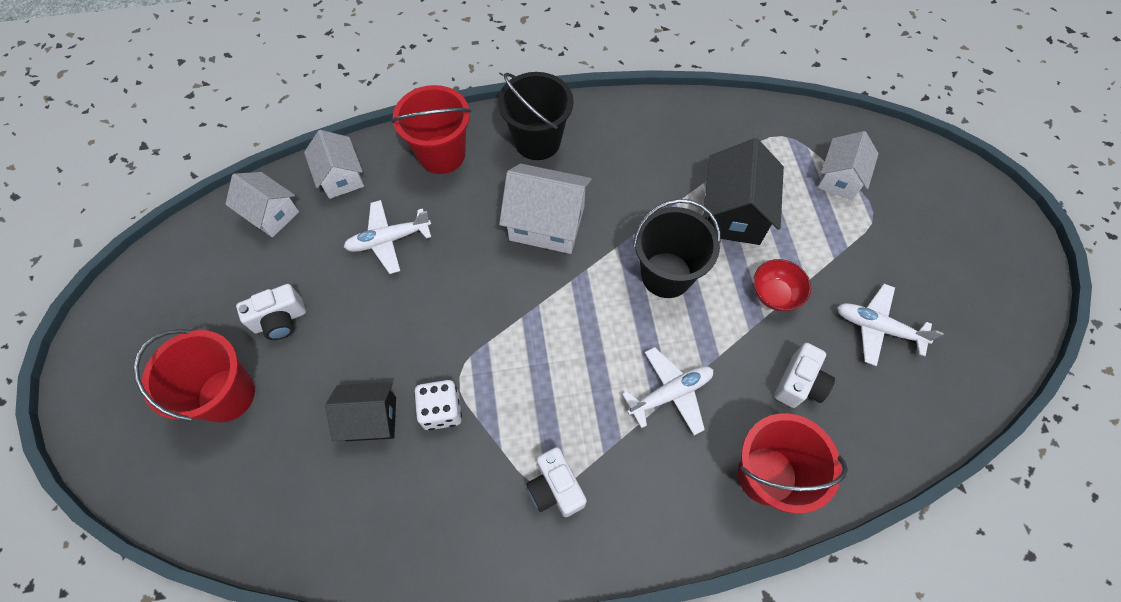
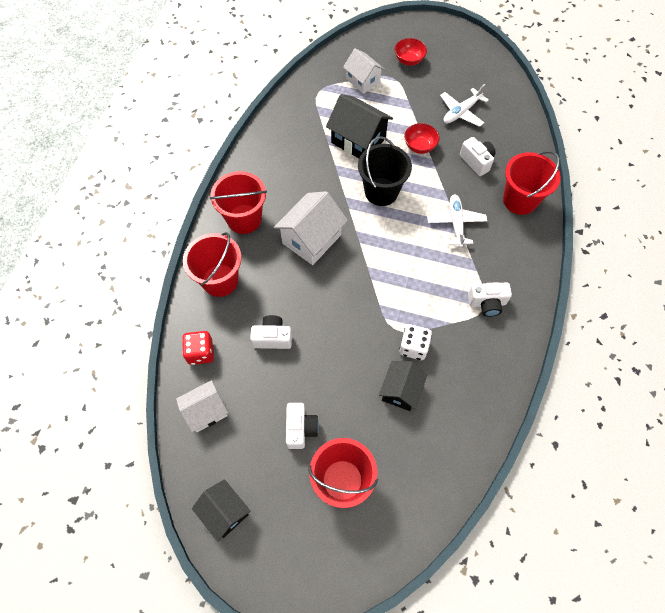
camera: 65 degrees left, 0 degrees up
white house [304,130,364,199] -> red dice [182,331,214,365]
white plane [344,200,431,274] -> white camera [250,315,292,349]
black bucket [498,72,574,160] -> red bucket [210,171,267,234]
none -> black house [192,479,251,542]
none -> red bowl [395,38,427,66]

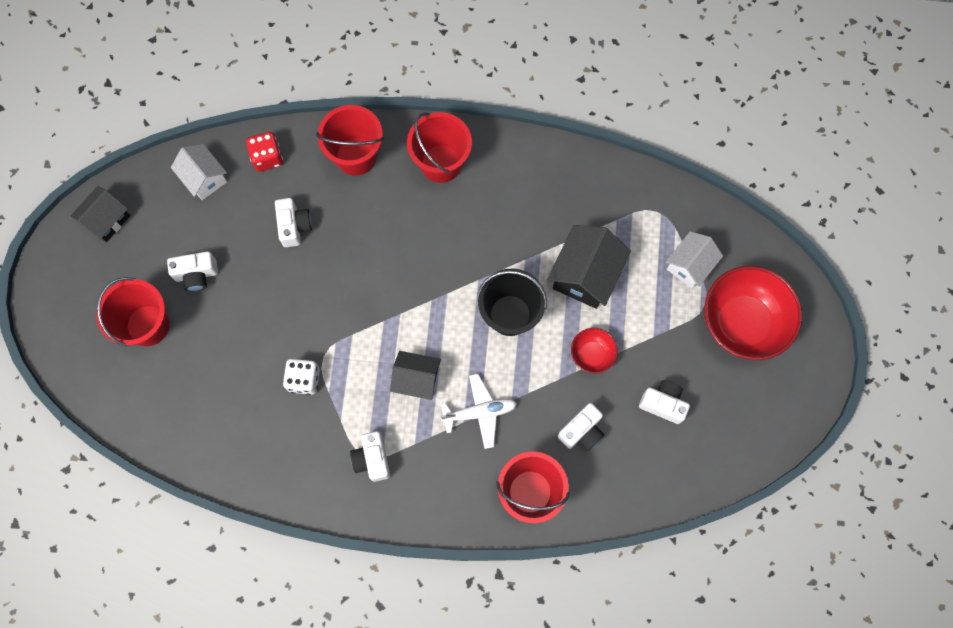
camera: 80 degrees right, 10 degrees up
white house [274,191,348,265] -> none
black house [379,361,428,411] -> black house moved to [390,351,441,400]
red bowl [395,38,427,66] -> red bowl [704,266,802,360], size x2.06
white plane [440,84,489,127] -> white camera [639,380,690,424]

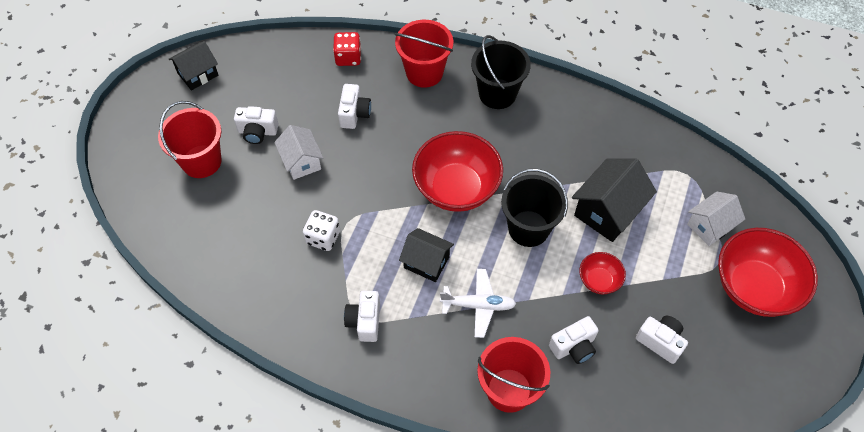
camera: 15 degrees right, 15 degrees down
white house [171,144,227,200] -> white house moved to [274,125,323,180]
red bucket [407,112,472,183] -> black bucket [471,35,531,109]
none -> red bowl [412,131,503,212]

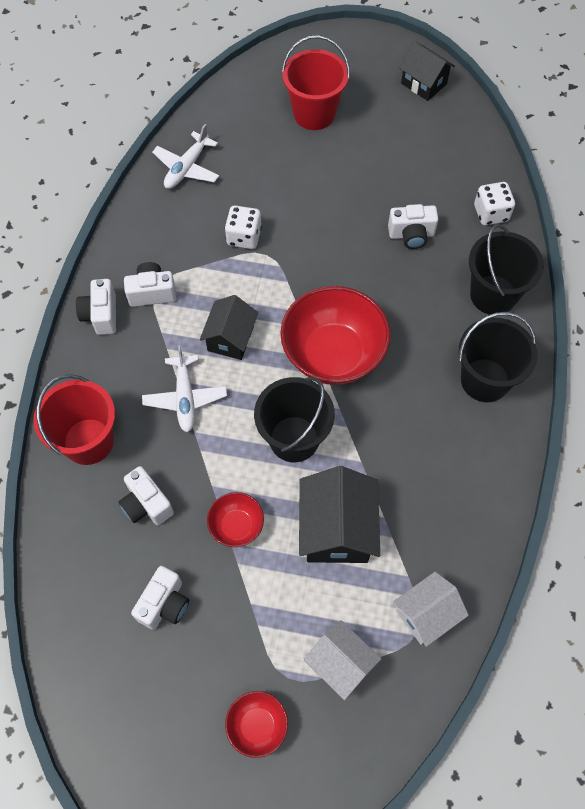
camera: 80 degrees right, 5 degrees up
white camera [234,106,278,144] -> white camera moved to [76,279,116,335]
white house [274,125,323,180] -> white house moved to [393,572,469,647]
red dice [333,32,361,66] -> white dice [474,182,515,225]
red bucket [395,20,453,88] -> black bucket [469,224,544,315]
black house [572,158,657,242] -> black house turned 60 degrees clockwise [299,466,380,563]
red bowl [718,228,818,317] -> red bowl [225,691,288,758], size x0.49
none -> white plane [152,124,219,189]

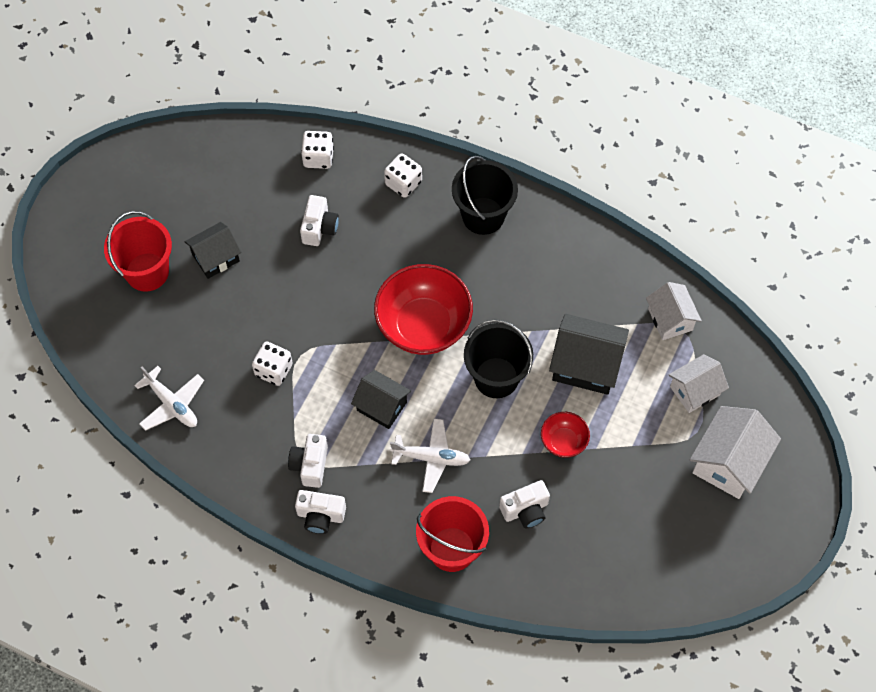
camera: 75 degrees left, 0 degrees up
white camera [131,566,189,630] -> none
red bowl [225,691,288,758] -> white house [690,406,781,499]
black house [399,41,455,101] -> black house moved to [185,222,241,279]
black bucket [469,224,544,315] -> white dice [384,153,422,198]

